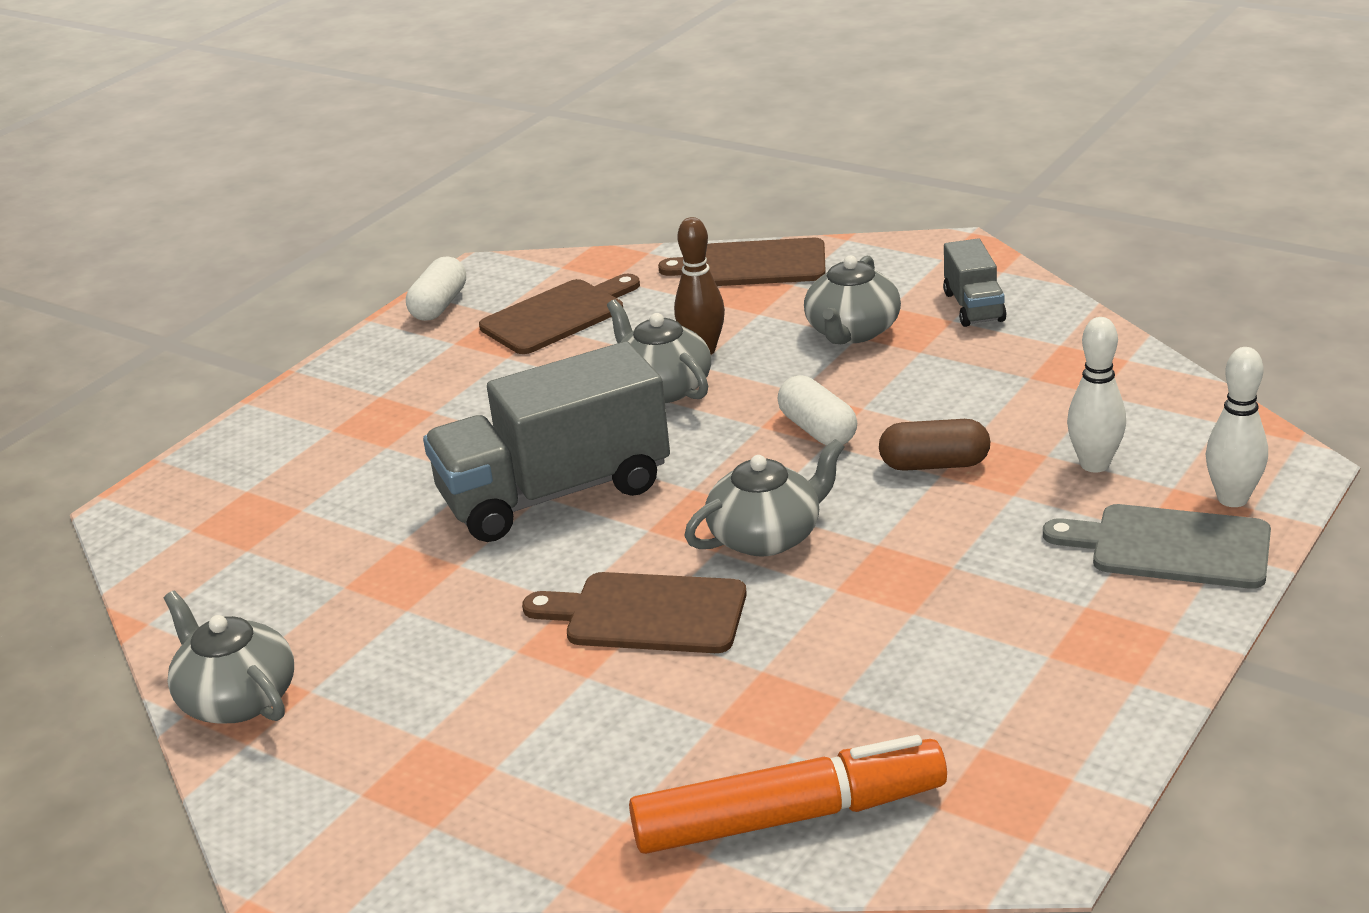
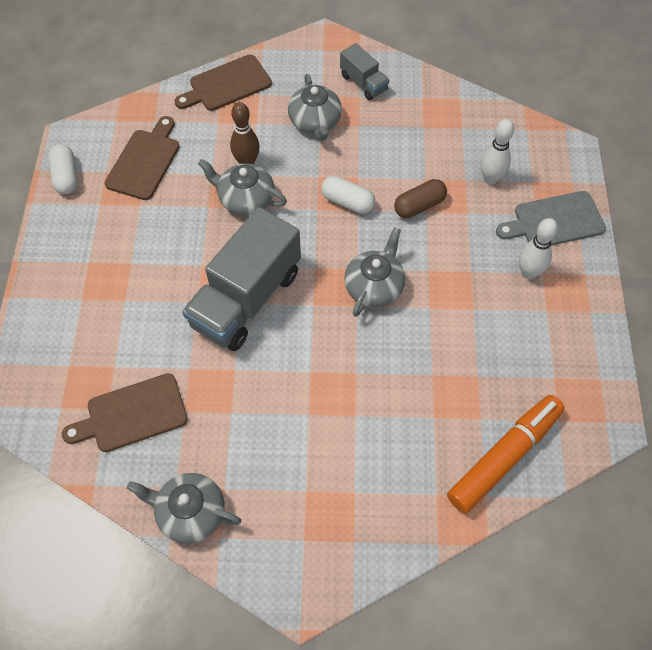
camera: 35 degrees left, 30 degrees up
brown cutting board [522,572,747,653] -> brown cutting board moved to [62,373,188,452]
white bowling pin [1206,347,1268,507] -> white bowling pin moved to [519,218,558,279]

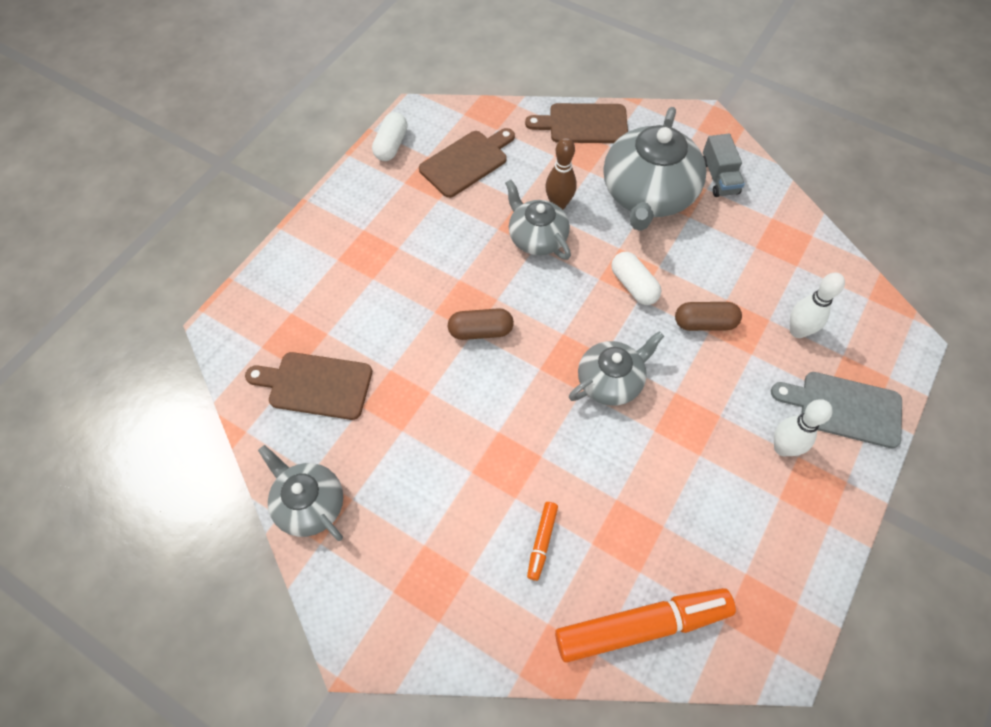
camera: 30 degrees right, 0 degrees up
grey truck [182,207,301,351] -> brown capsule [448,308,514,340]
grey teapot [288,74,342,141] -> grey teapot [604,107,706,231], size x1.70
none -> orange marker [527,502,558,581]

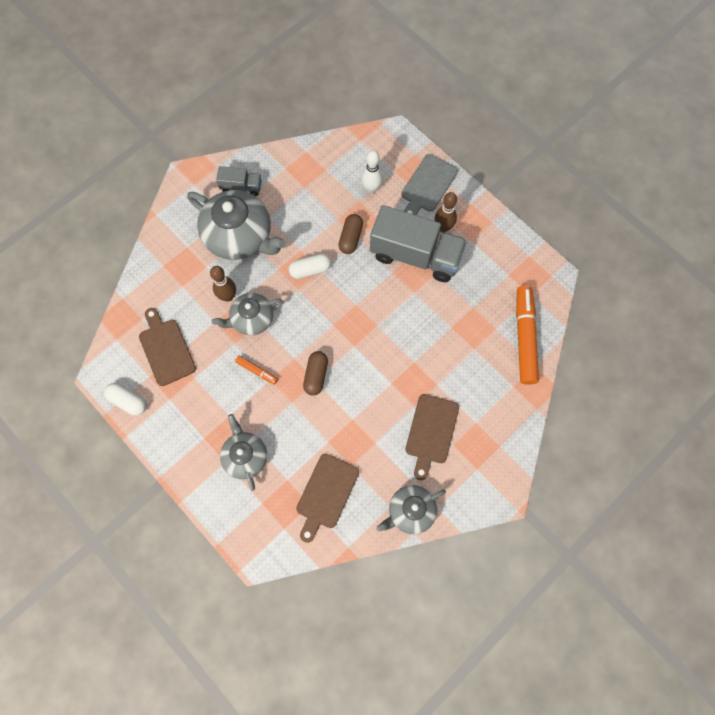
camera: 75 degrees left, 10 degrees up
brown cutting board [525,103,628,143] -> brown cutting board moved to [406,394,459,480]
orange marker [527,502,558,581] -> orange marker moved to [235,355,278,385]
grey teapot [569,331,664,406] -> grey teapot moved to [220,414,267,491]
white bowling pin [774,399,833,456] -> brown bowling pin [435,192,457,233]
none -> grey truck [370,205,467,282]

